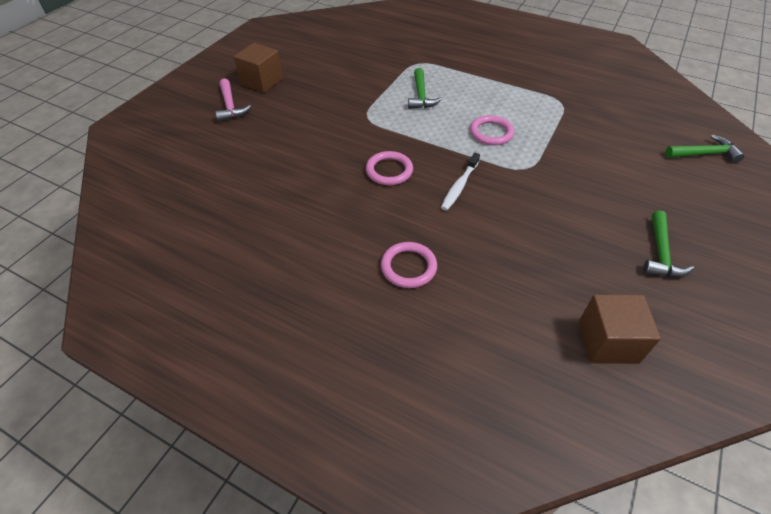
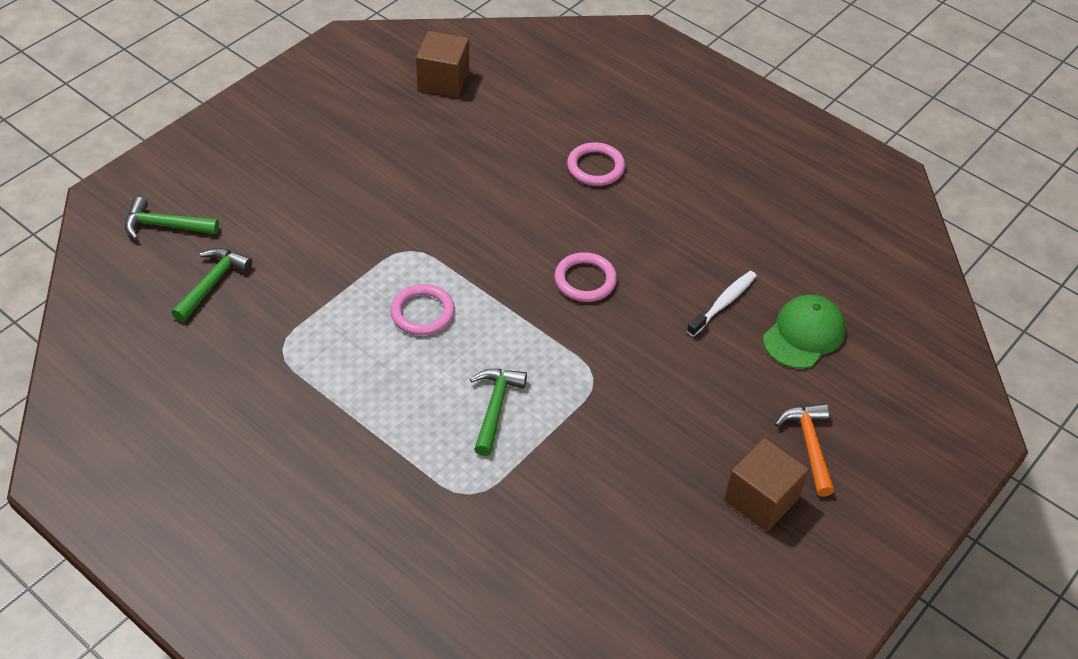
camera: 170 degrees left, 0 degrees up
pink hammer [215,78,251,122] -> orange hammer [775,404,834,497]
white toothbrush [441,153,480,211] -> white toothbrush moved to [687,271,757,337]
green hammer [643,211,694,277] -> green hammer moved to [172,248,252,322]
none -> green cap [763,295,846,369]

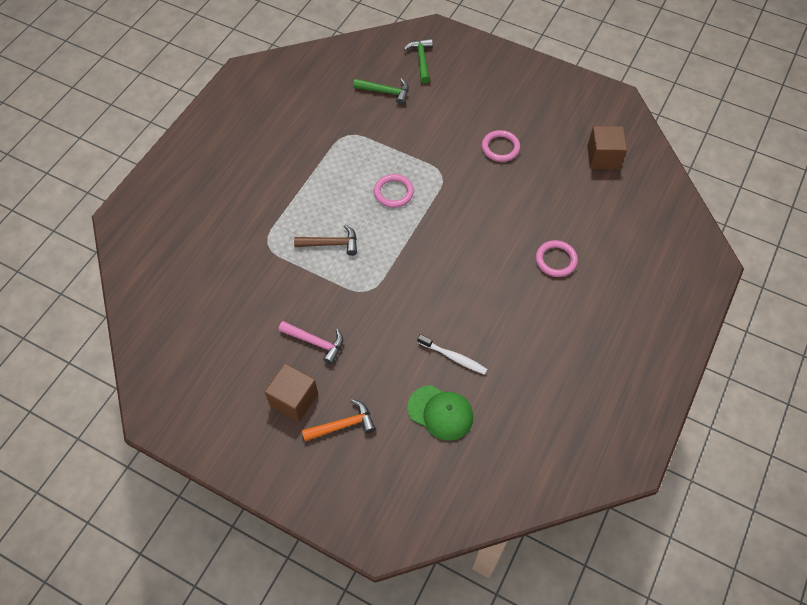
camera: 80 degrees right, 10 degrees up
green hammer [470,369,527,456] -> brown hammer [294,225,357,256]
pink ring [555,252,617,302] -> pink ring moved to [482,130,520,162]
none -> pink hammer [278,321,343,365]

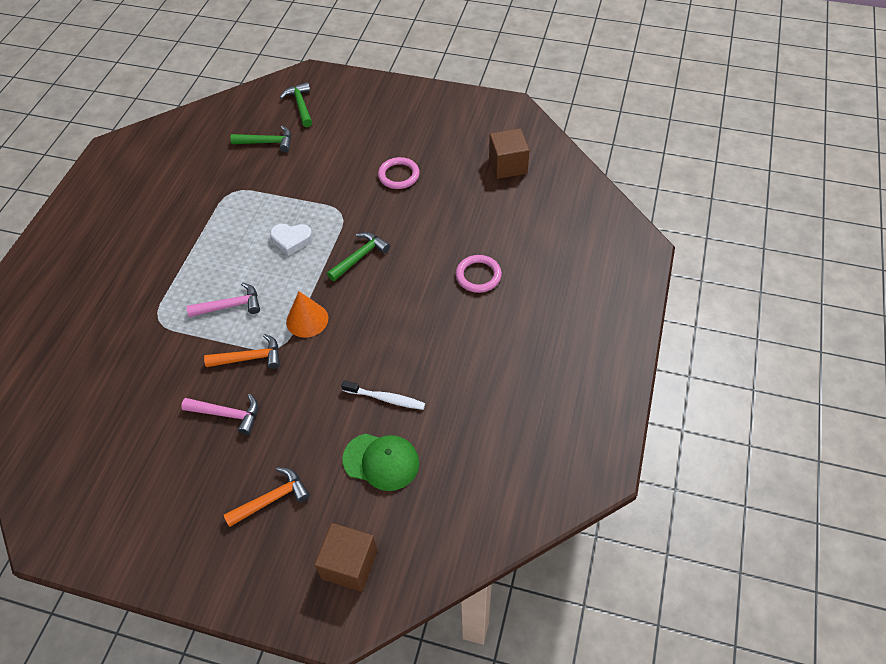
camera: 10 degrees left, 5 degrees down
brown cube [265,363,318,422] -> brown cube moved to [314,523,378,592]
brown hammer [294,225,357,256] -> pink hammer [186,282,260,317]
pink ring [374,174,414,208] -> white heart [270,224,313,256]
none -> orange hammer [204,334,280,369]
none -> orange cone [286,291,328,338]
none -> green hammer [327,232,390,281]

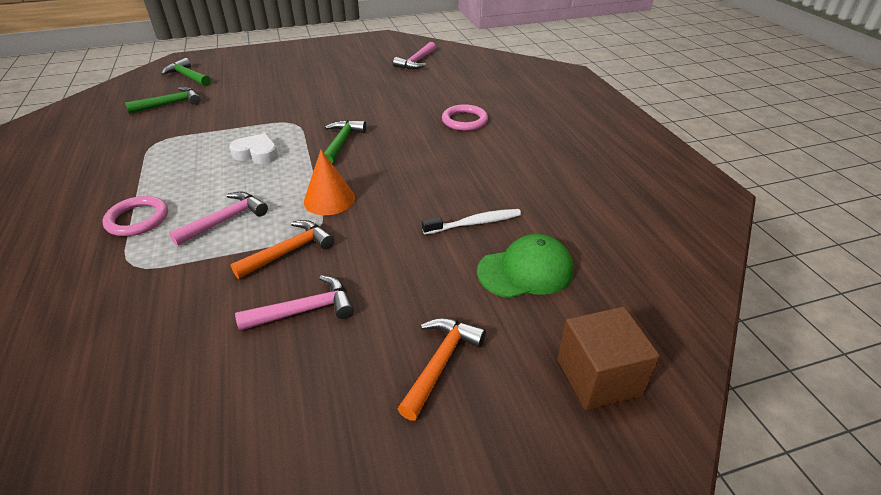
camera: 35 degrees left, 15 degrees down
white heart [270,224,313,256] -> white heart turned 135 degrees counterclockwise [230,133,278,164]
pink ring [378,157,420,189] -> pink ring moved to [103,196,168,236]
brown cube [489,128,529,179] -> pink hammer [393,42,436,69]

